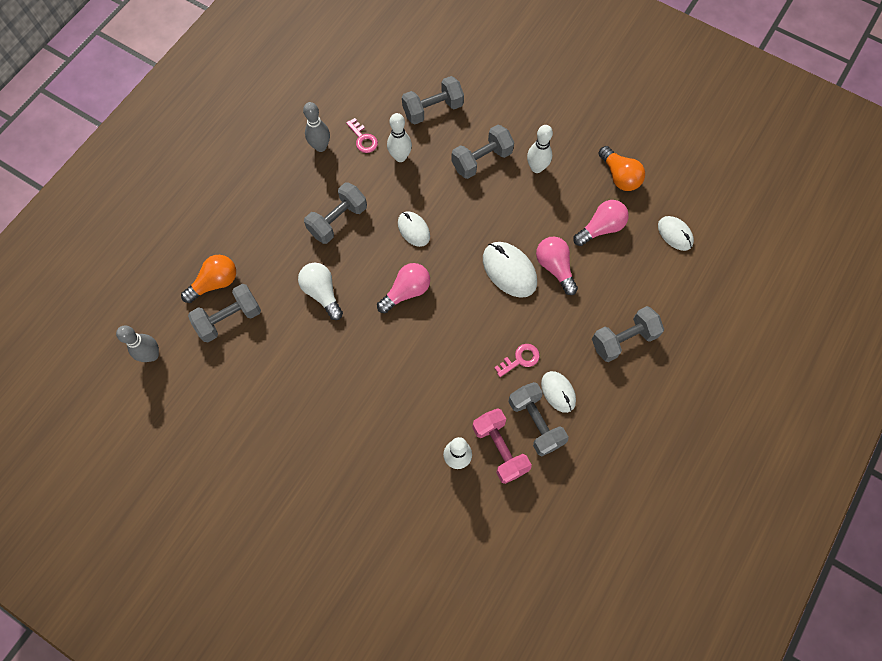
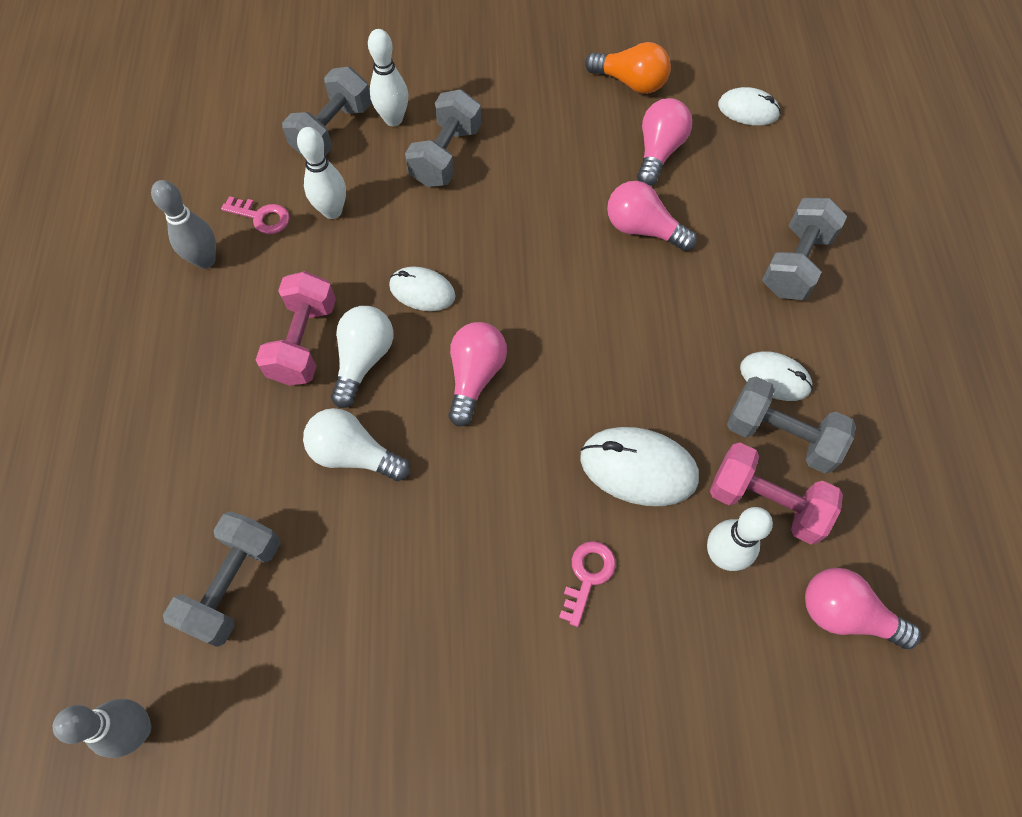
camera: 35 degrees left, 5 degrees down
orange light bulb [181,255,236,303] -> none
grey dumbbell [304,182,367,244] -> pink dumbbell [256,271,336,386]
white mouse [483,242,537,298] -> white mouse moved to [580,427,699,506]
pink key [494,344,540,377] -> pink key moved to [559,541,616,627]
white bowling pin [527,125,553,173] -> white bowling pin moved to [368,29,408,126]
none -> white light bulb [331,306,393,408]
none -> pink light bulb [805,568,921,649]

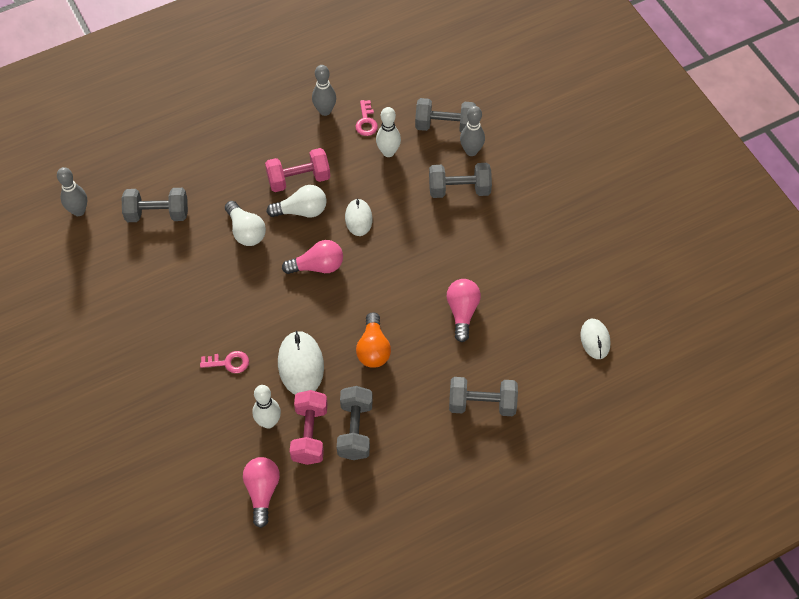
camera: 65 degrees right, 5 degrees down
white light bulb [303,408,410,481] -> white light bulb turned 150 degrees clockwise [225,201,266,246]
white bowling pin [368,29,408,126] -> grey bowling pin [460,106,485,156]
orange light bulb [585,42,671,94] -> orange light bulb moved to [356,312,391,368]
pink light bulb [637,98,692,186] -> none
white mouse [740,351,813,401] -> none

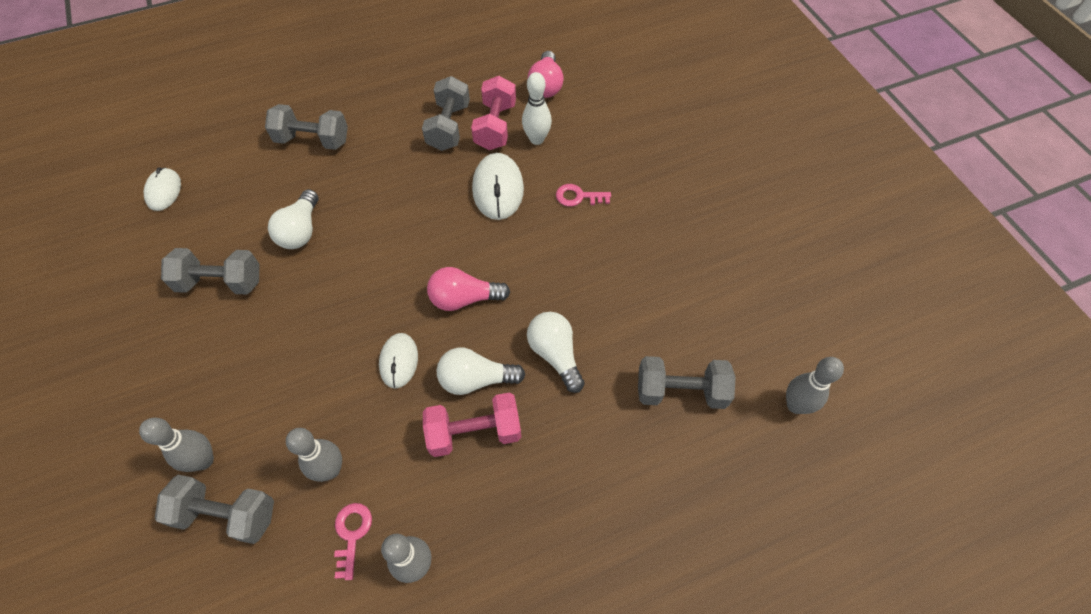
camera: 175 degrees left, 0 degrees up
orange light bulb [356,312,391,368] -> none
white bowling pin [376,107,401,157] -> grey bowling pin [286,428,342,482]
grey dumbbell [429,163,492,198] -> grey dumbbell moved to [161,248,259,294]
pink light bulb [446,279,481,342] -> white light bulb [268,189,318,249]

